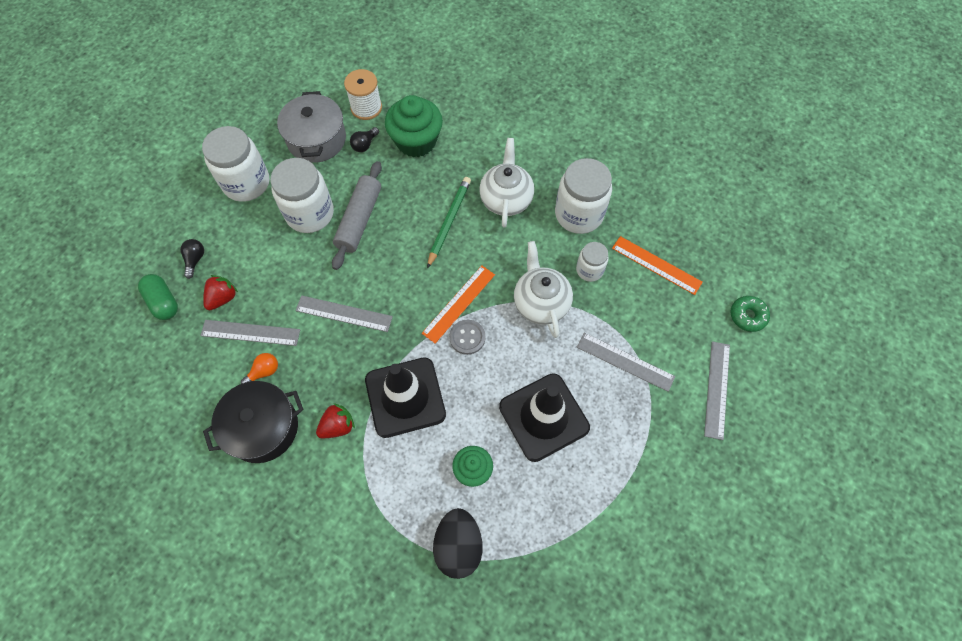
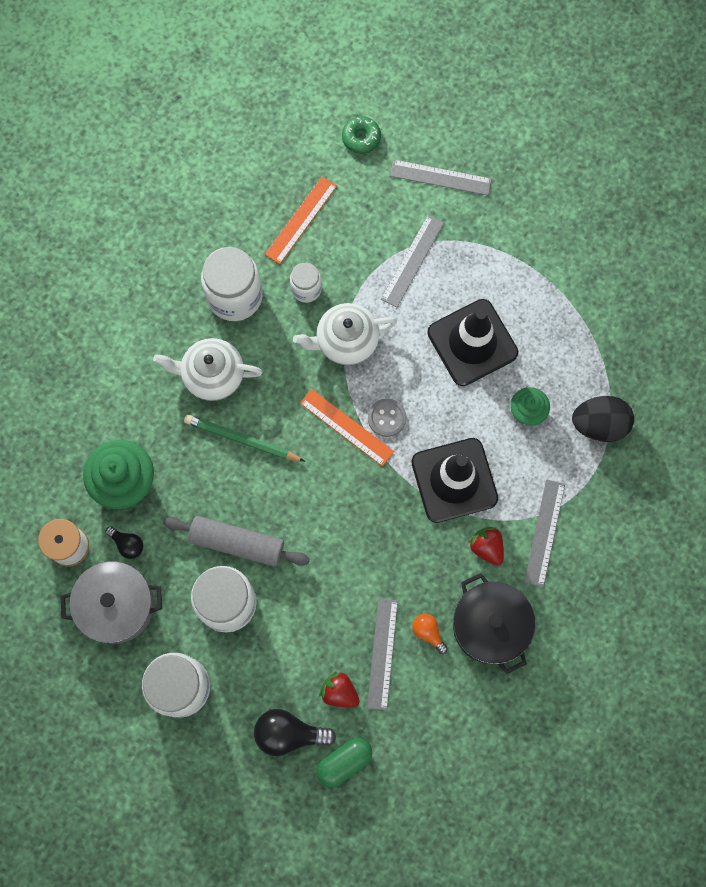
camera: 90 degrees left, 10 degrees up
black light bulb [180,239,204,279] -> black light bulb [254,709,336,756], size x1.75
grey ruler [296,295,393,332] -> grey ruler moved to [524,480,565,587]

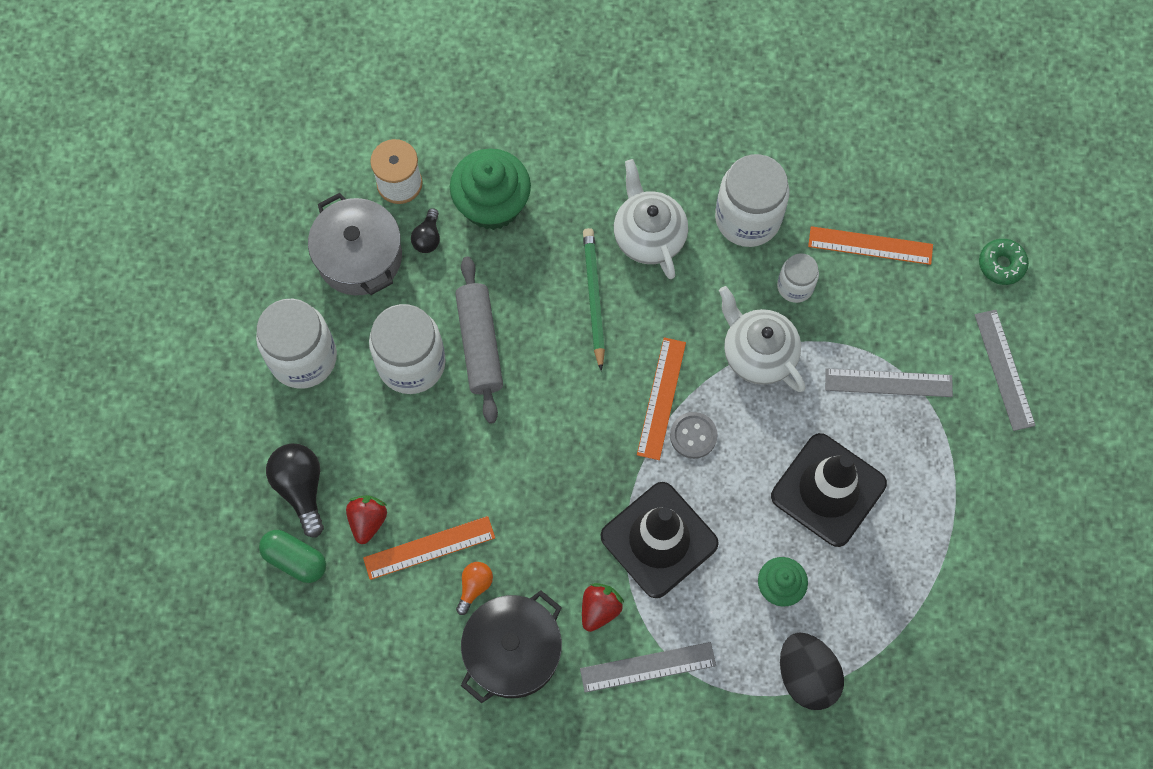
camera: 65 degrees right, 5 degrees down
grey ruler [367,598,398,710] -> orange ruler [363,516,495,580]

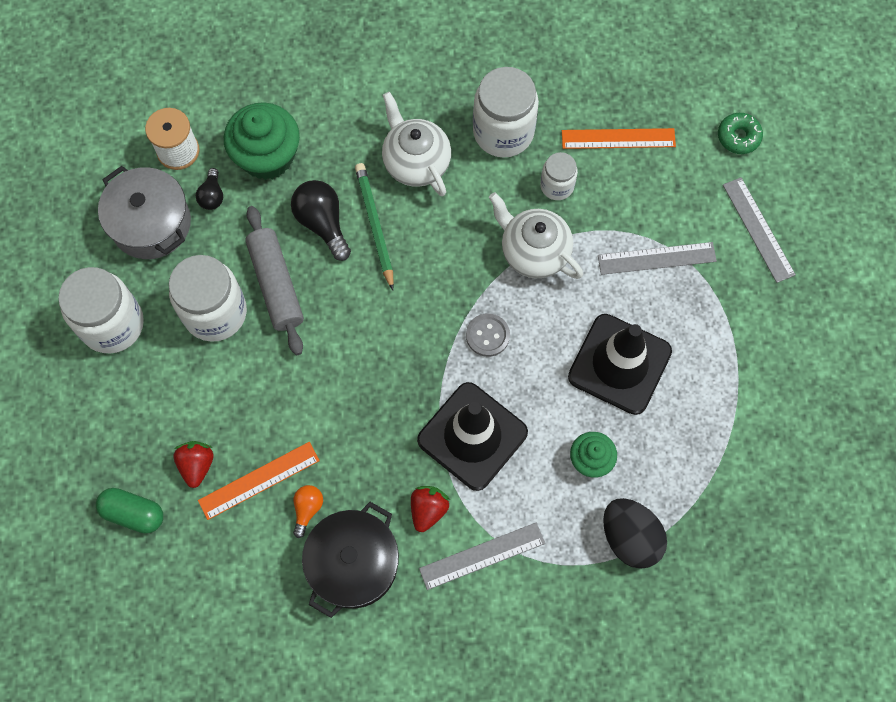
camera: 10 degrees left, 0 degrees up
black light bulb [266,443,324,538] -> black light bulb moved to [291,180,351,261]
orange ruler [637,337,686,460] -> none

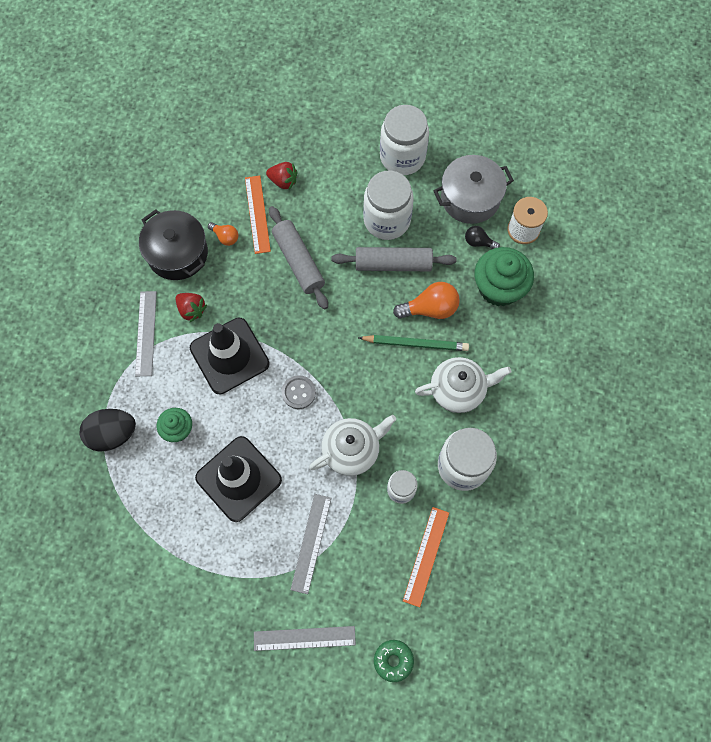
camera: 110 degrees right, 0 degrees up
green capsule [96,488,163,533] -> none
black light bulb [291,180,351,261] -> orange light bulb [393,282,460,319]
none -> grey rolling pin [269,206,328,309]

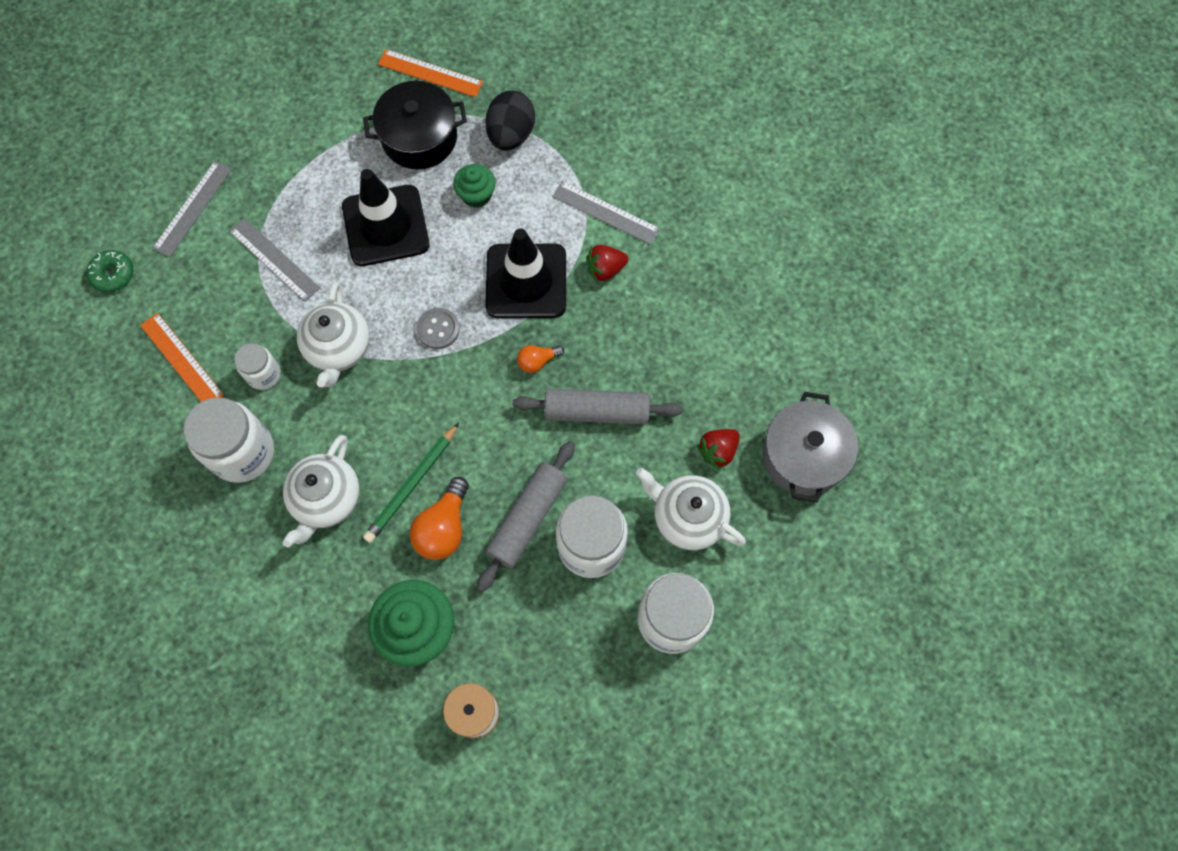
camera: 120 degrees right, 0 degrees up
black pot [139,209,208,280] -> black pot moved to [363,81,467,169]
orange light bulb [208,222,238,246] -> orange light bulb moved to [517,345,564,373]
orange ruler [245,176,271,254] -> orange ruler moved to [378,49,483,97]
grey pot [434,155,514,224] -> grey pot moved to [763,392,858,502]
black light bulb [465,226,500,249] -> none
none -> white teapot [636,467,746,550]

